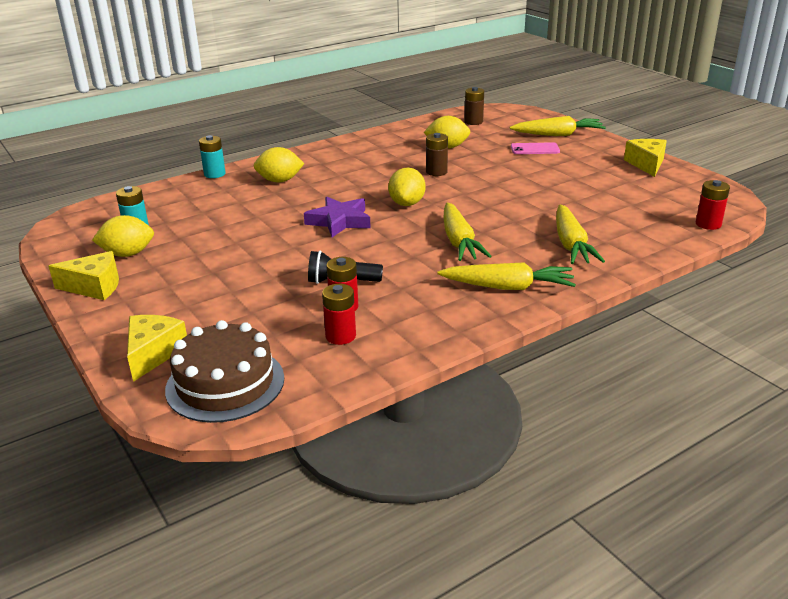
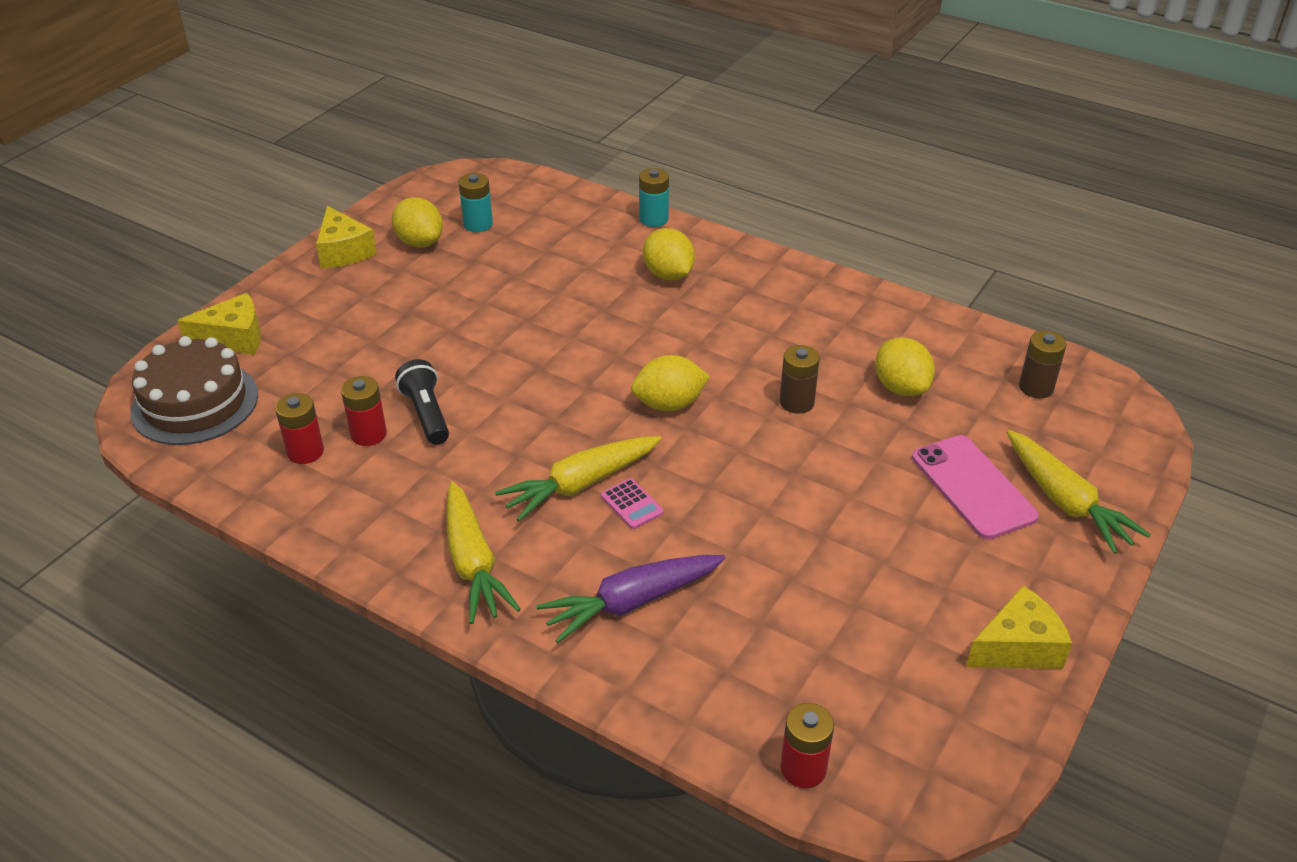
camera: 65 degrees right, 10 degrees up
purple star [304,196,371,237] -> none
pink phone [511,142,560,154] -> pink phone [912,435,1039,540], size x1.54
yellow carrot [556,204,605,264] -> purple carrot [536,555,725,643]
none -> pink calculator [601,478,664,529]

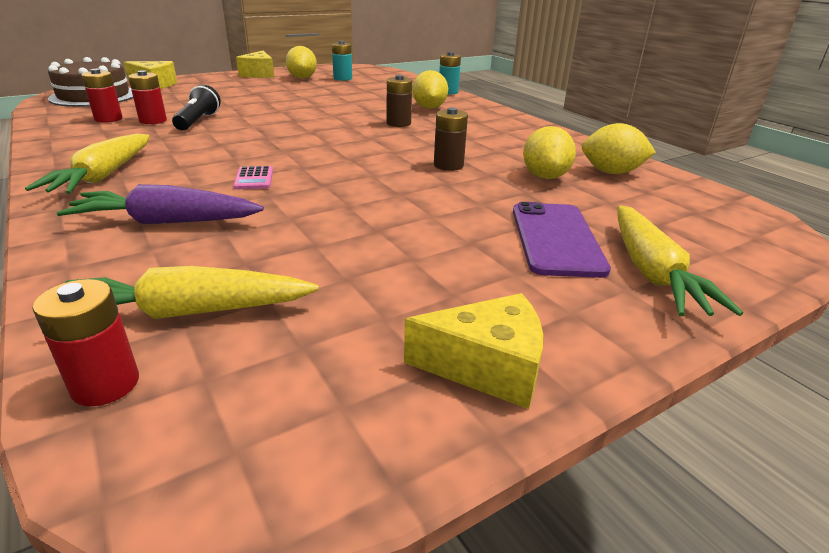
camera: 25 degrees right, 10 degrees down
yellow carrot [495,436,661,522] -> yellow carrot moved to [65,266,319,319]
yellow lemon [631,355,710,411] -> yellow lemon moved to [582,123,656,174]
pink phone [912,435,1039,540] -> purple phone [513,202,611,278]
brown battery [1019,331,1067,399] -> brown battery moved to [387,75,412,127]

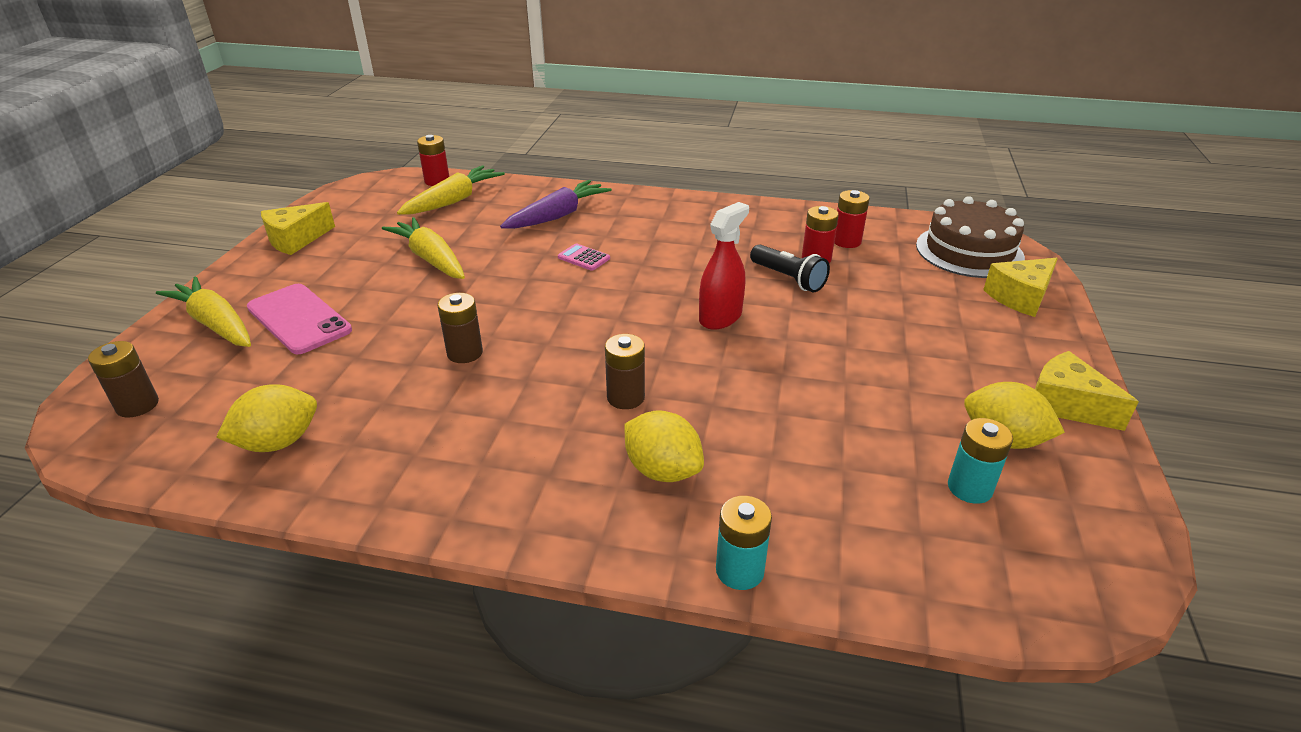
camera: 135 degrees right, 5 degrees up
yellow carrot [25,134,150,194] -> yellow carrot moved to [382,217,465,279]
purple phone [513,202,611,278] -> pink phone [247,284,352,354]
yellow lemon [523,126,576,179] -> none
none -> brown battery [88,341,159,418]
none -> red spray bottle [699,202,749,330]

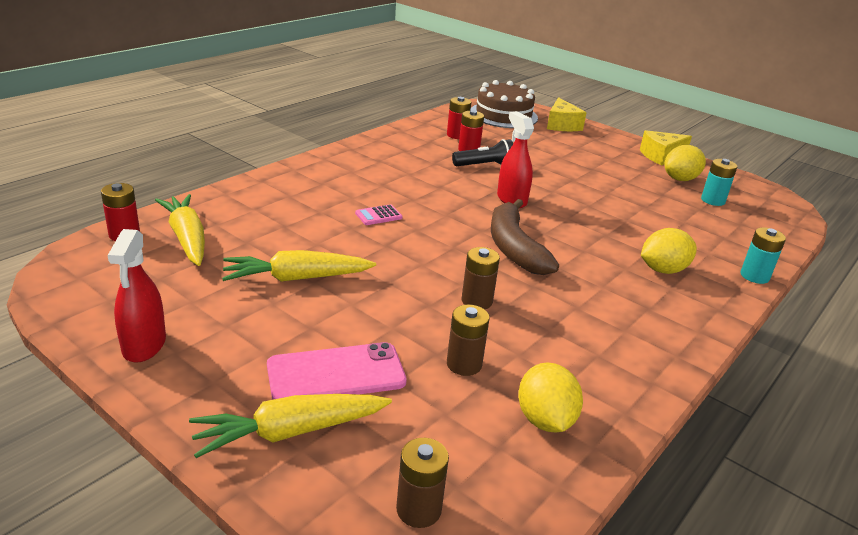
camera: 65 degrees left, 5 degrees down
yellow cheese [261,202,335,255] -> red spray bottle [108,229,166,363]
purple carrot [500,180,612,229] -> none
brown battery [605,334,645,409] -> brown battery moved to [447,304,490,376]
none -> brown banana [491,199,559,275]

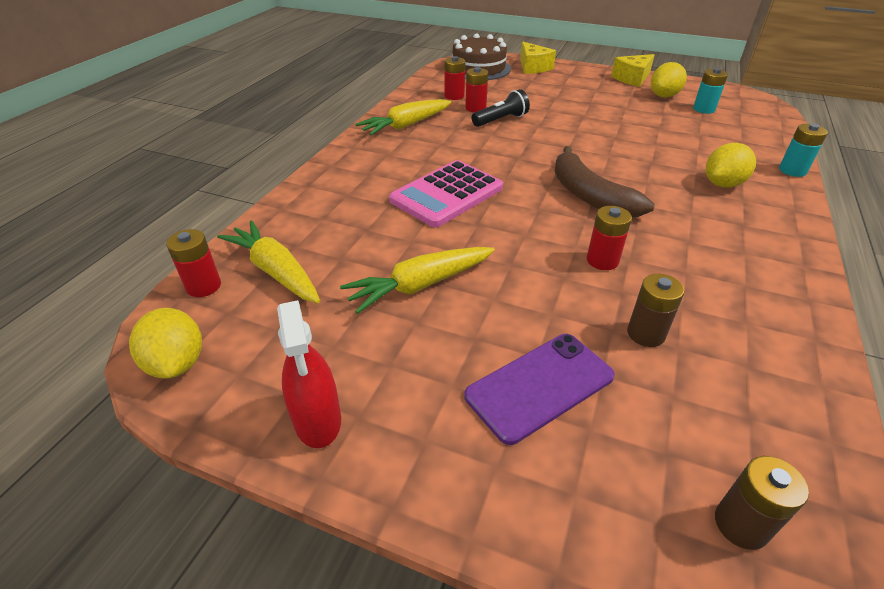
camera: 15 degrees left, 10 degrees up
yellow carrot [189,394,392,458] -> yellow carrot moved to [355,99,451,135]
pink phone [267,342,407,400] -> purple phone [464,334,615,445]
pink calculator [355,204,402,225] -> pink calculator [389,160,503,227], size x2.40
brown battery [462,247,500,309] -> red battery [587,206,632,270]
red spray bottle [497,111,534,208] -> none
yellow lemon [518,363,583,432] -> yellow lemon moved to [129,308,202,378]

